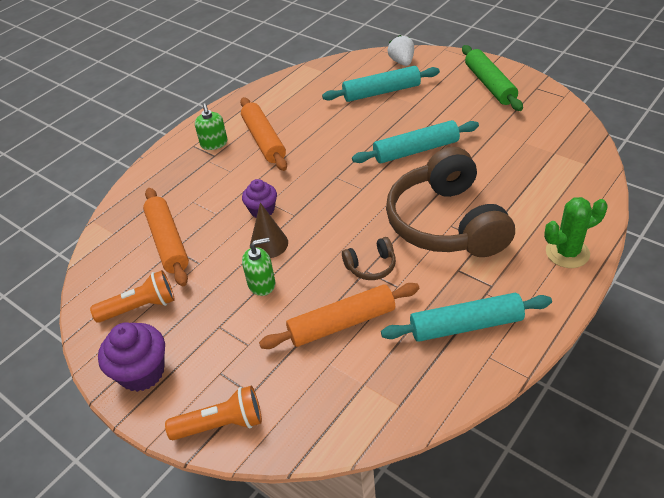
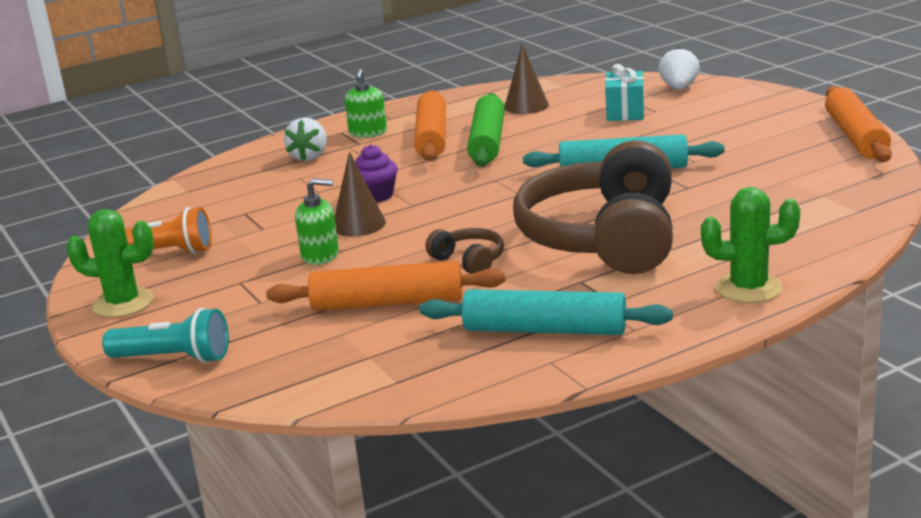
camera: 20 degrees right, 20 degrees down
purple cupcake [98,322,165,392] -> green cactus [66,209,154,318]
orange rolling pin [143,188,189,286] -> orange rolling pin moved to [825,86,892,162]
orange flashlight [165,386,262,440] -> turquoise flashlight [102,308,229,363]
turquoise rolling pin [322,66,440,102] -> turquoise gift [605,64,644,121]
brown headphones [342,237,396,280] -> brown headphones turned 135 degrees counterclockwise [426,228,504,274]
green rolling pin [462,45,523,111] -> green rolling pin moved to [467,93,505,167]
none -> white strawberry [284,117,327,161]
none -> brown cone [504,43,549,114]

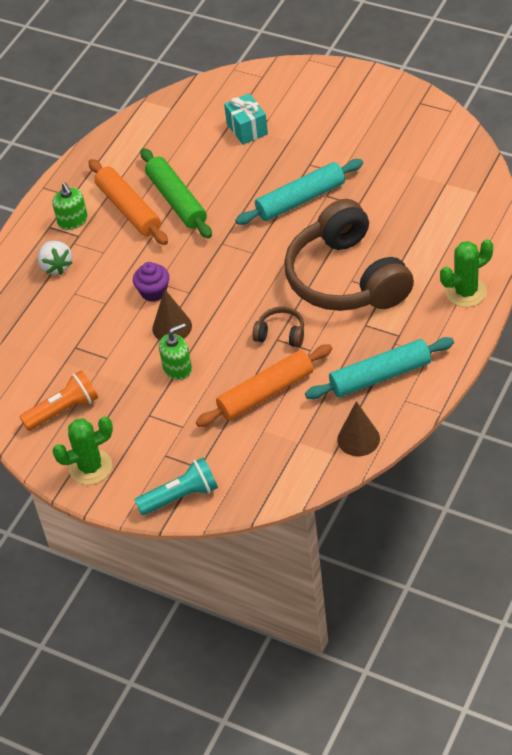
camera: 30 degrees left, 25 degrees up
brown cone [504,43,549,114] -> brown cone moved to [337,401,380,456]
white strawberry [658,47,700,90] -> none
orange rolling pin [825,86,892,162] -> none

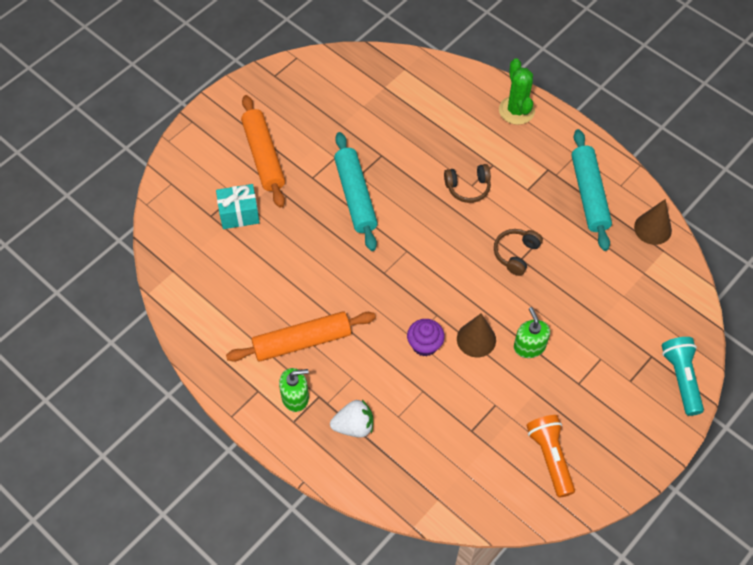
camera: 80 degrees left, 10 degrees up
green cactus [52,417,113,485] -> none
green rolling pin [141,148,212,239] -> none
orange rolling pin [196,344,332,427] -> orange rolling pin moved to [241,95,285,208]
brown headphones [284,199,414,311] -> brown headphones [444,164,491,203], size x0.40

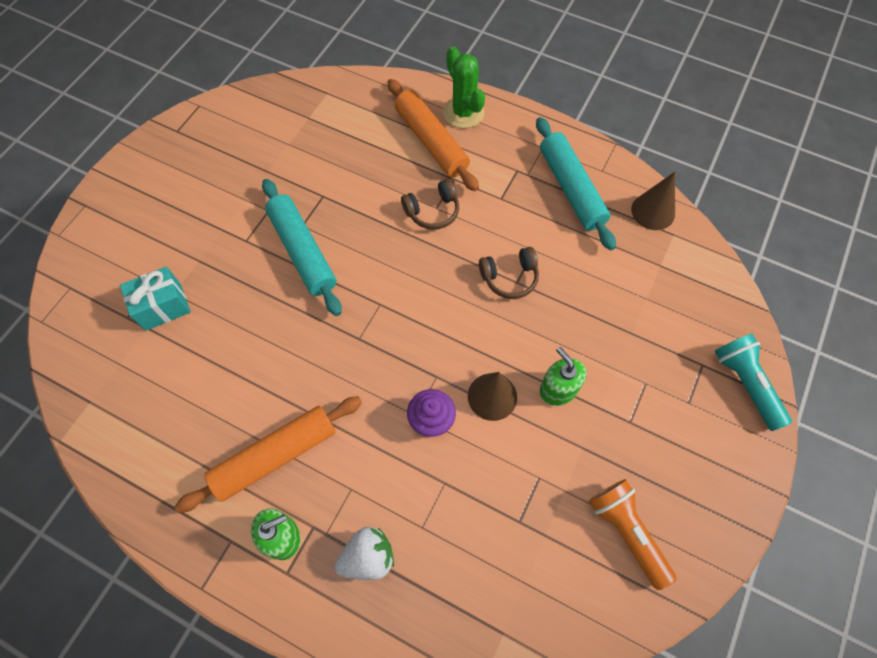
camera: 15 degrees left, 5 degrees up
orange rolling pin [241,95,285,208] -> orange rolling pin moved to [387,79,479,191]
brown headphones [494,229,543,276] -> brown headphones turned 120 degrees counterclockwise [479,247,539,299]

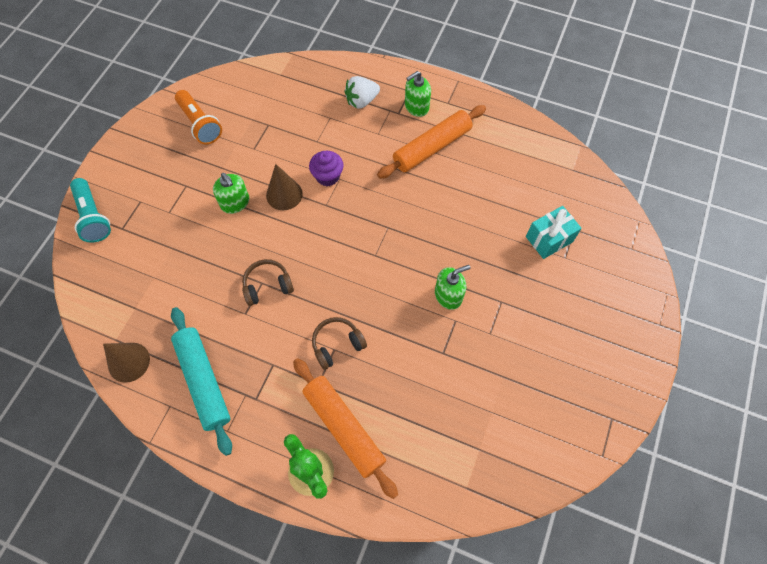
camera: 175 degrees right, 0 degrees up
turquoise rolling pin [262,179,342,316] -> green soap dispenser [435,265,470,310]

